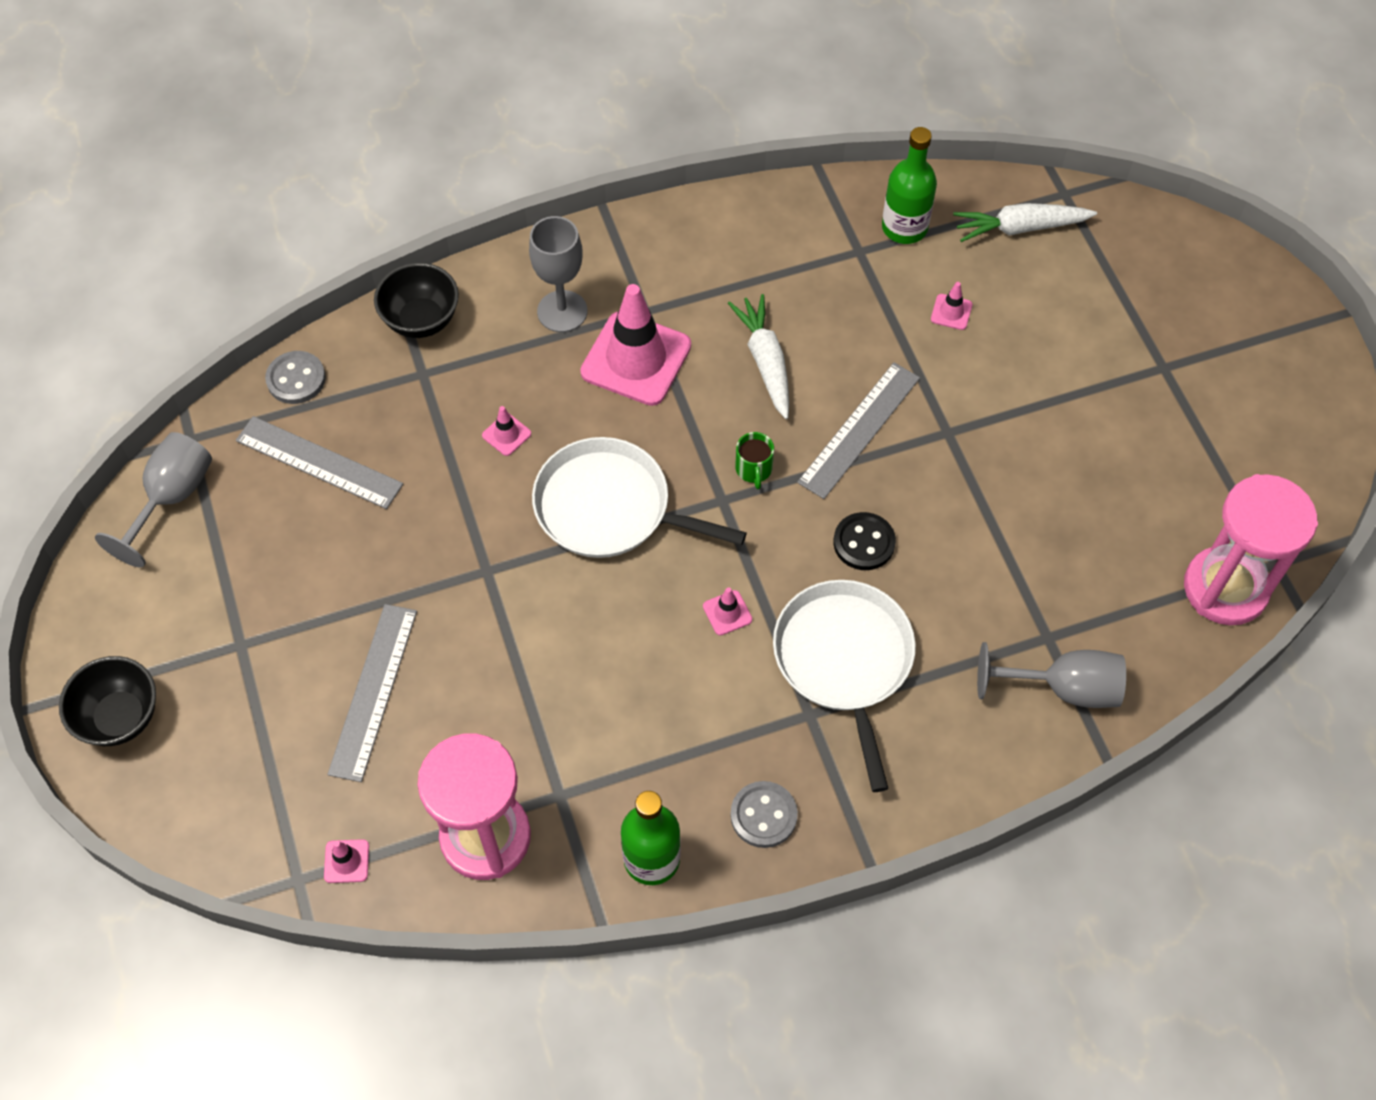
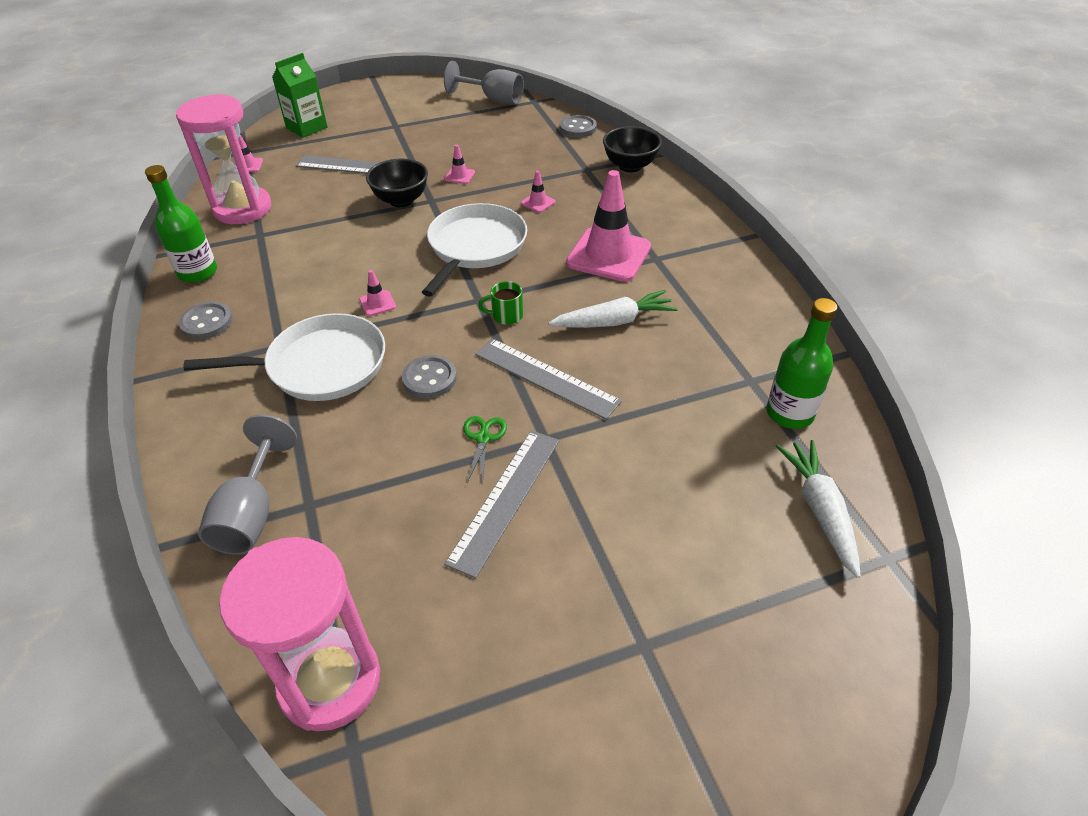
camera: 90 degrees right, 15 degrees down
black bowl [59,656,156,746] -> black bowl moved to [366,158,428,207]
grey ruler [236,416,403,509] -> grey ruler moved to [444,430,559,578]
grey goblet [529,216,587,332] -> none
black button [834,512,896,570] -> grey button [402,355,457,398]
pink traffic cone [931,282,972,330] -> pink traffic cone moved to [444,145,475,184]
none -> green carton [272,53,327,138]
none -> green scissors [463,416,507,484]

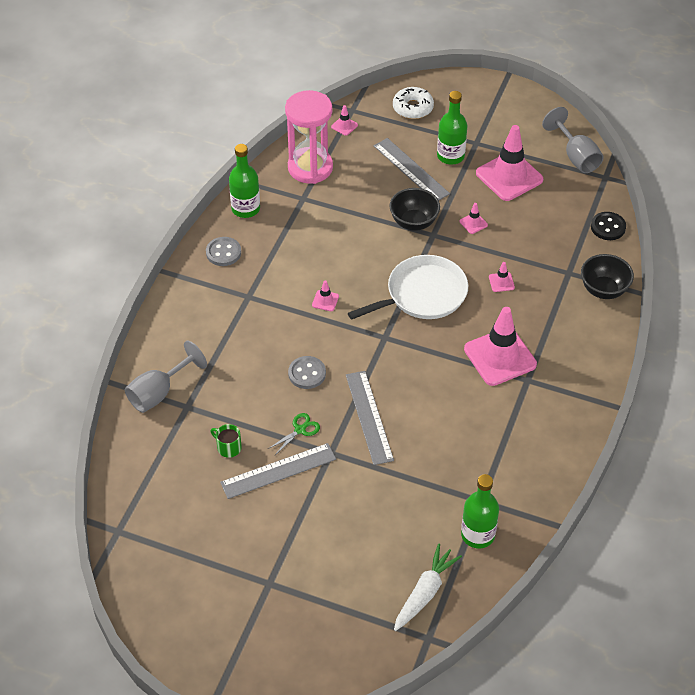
camera: 40 degrees right, 5 degrees up
white pan [184,313,385,401] -> none
pink hourglass [219,537,380,731] -> none
green carton [272,53,327,138] -> white donut [393,87,434,119]
green mug [478,281,523,325] -> green mug moved to [211,424,242,458]
white carrot [548,290,678,328] -> none
grey button [560,115,597,137] -> black button [591,212,626,240]
none -> green bottle [437,91,467,165]
none -> pink traffic cone [476,125,543,201]

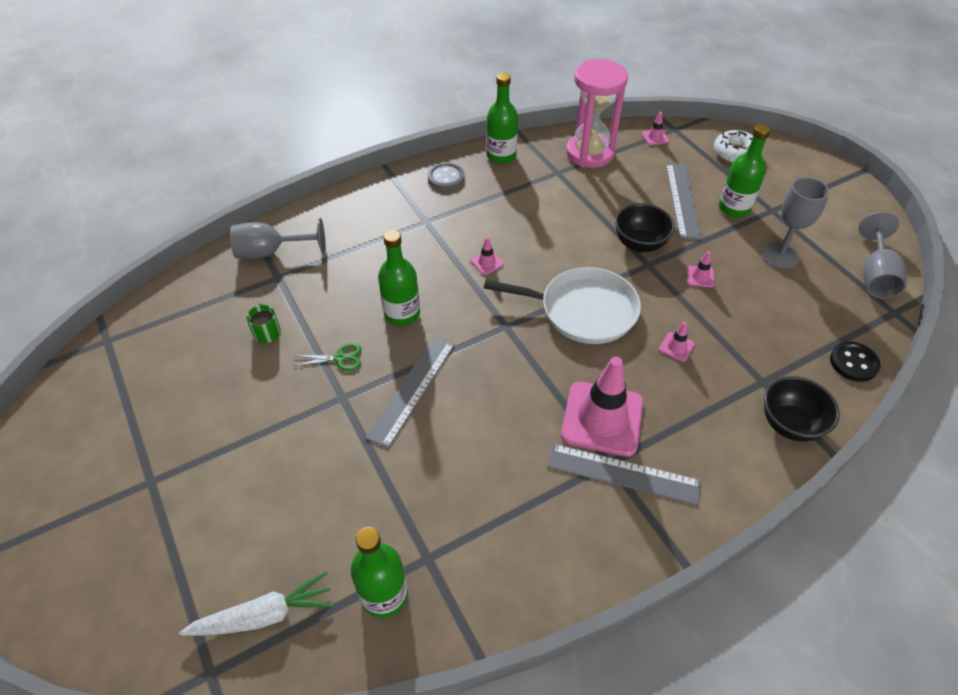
camera: 40 degrees right, 0 degrees up
grey ruler [220,443,336,499] -> grey ruler moved to [547,444,702,505]
grey button [288,356,326,389] -> green bottle [378,230,420,326]
pink traffic cone [476,125,543,201] -> grey goblet [762,177,829,269]

